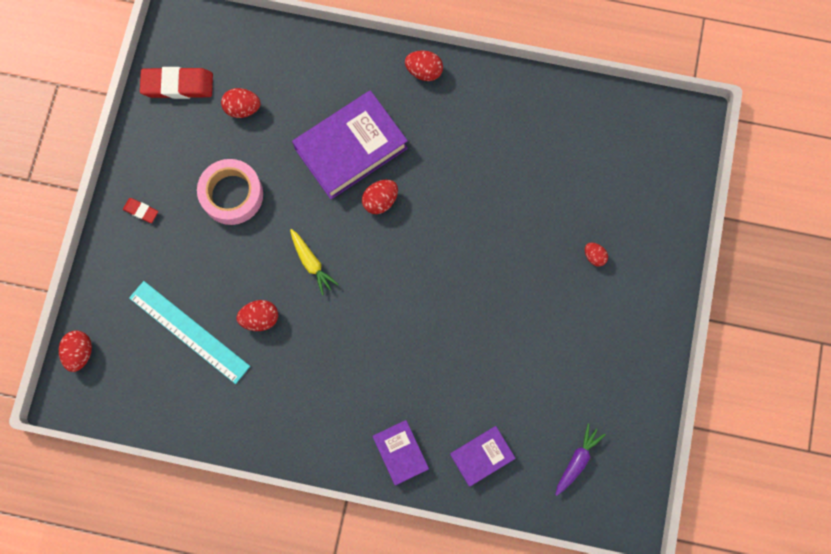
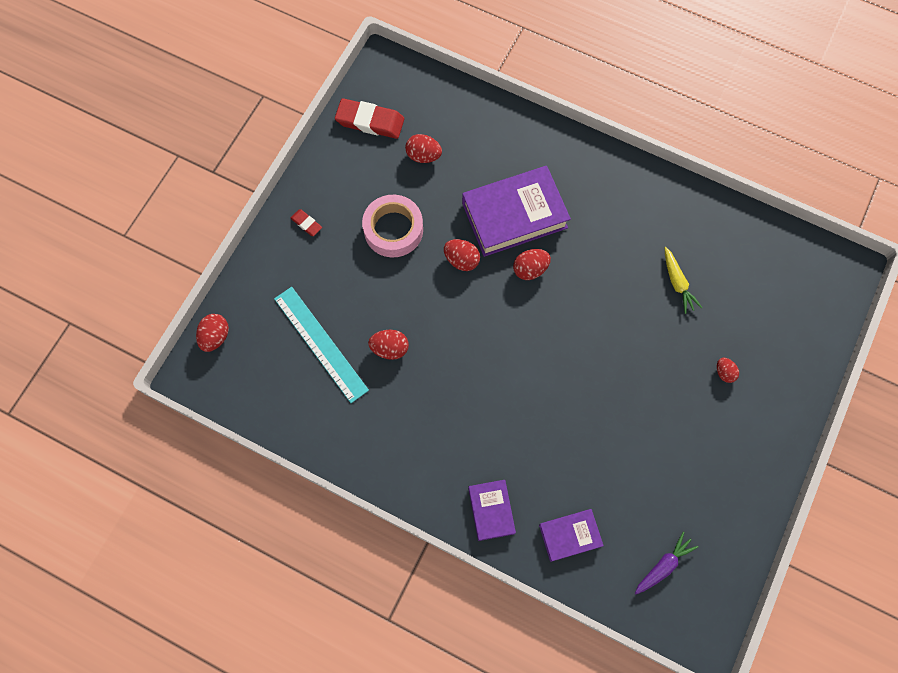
camera: 15 degrees right, 5 degrees down
yellow carrot [290,229,339,295] -> yellow carrot moved to [665,247,702,314]
red egg [405,50,443,81] -> red egg moved to [444,239,480,271]

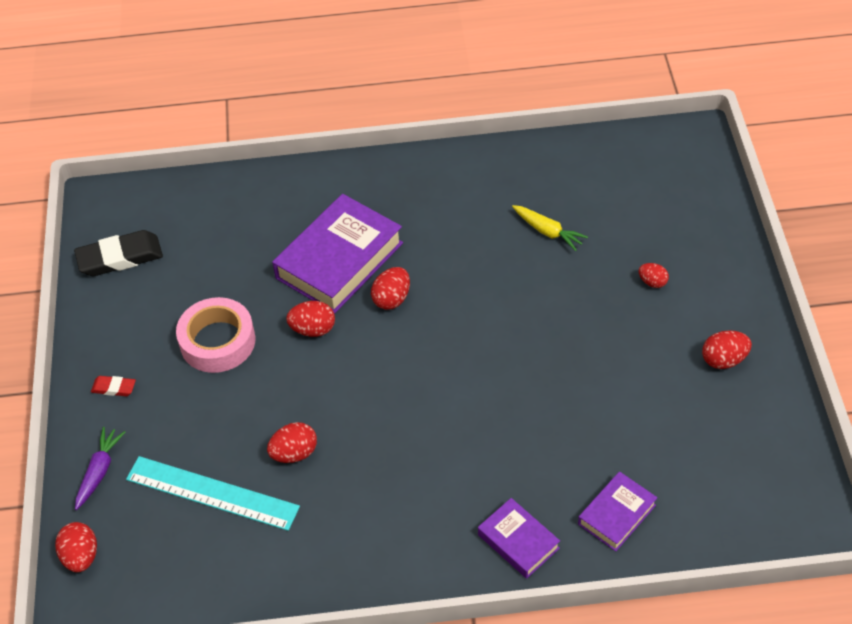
camera: 30 degrees left, 20 degrees down
red eraser [335,98,404,139] -> black eraser [74,230,163,276]
red egg [405,134,442,163] -> red egg moved to [702,330,752,369]
purple carrot [635,532,698,594] -> purple carrot moved to [75,427,125,510]

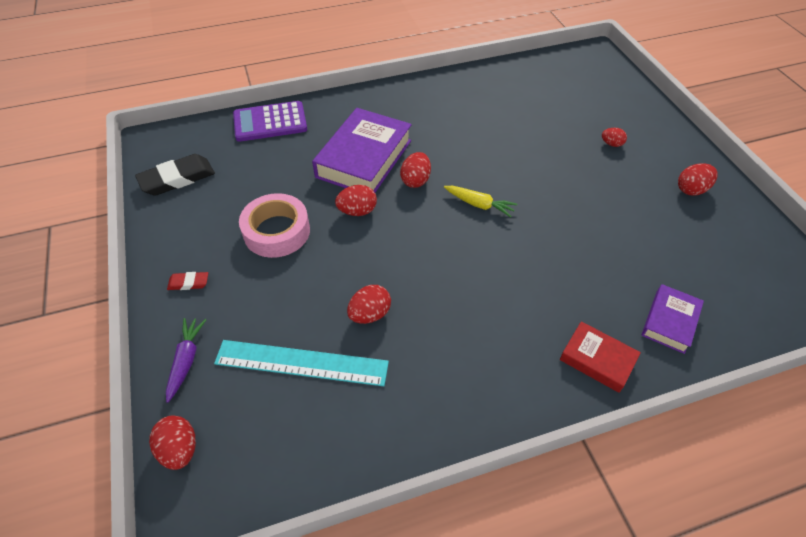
camera: 15 degrees left, 0 degrees up
purple book [478,498,560,579] -> red book [560,321,641,393]
yellow carrot [512,205,588,251] -> yellow carrot moved to [444,186,517,217]
none -> purple calculator [233,101,307,142]

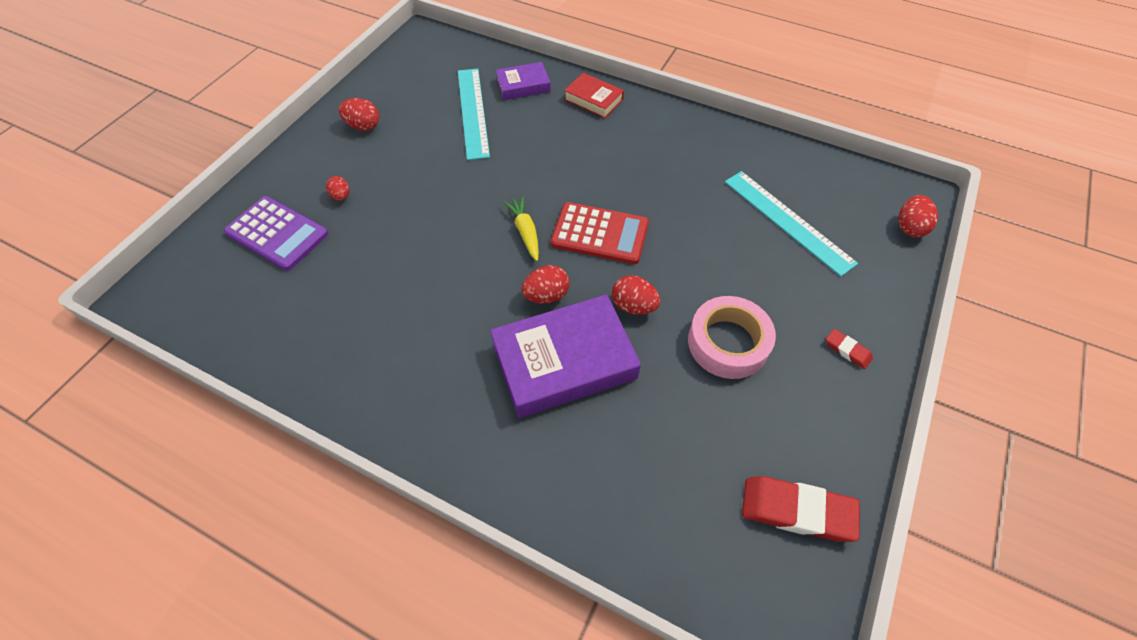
camera: 135 degrees left, 5 degrees up
black eraser [135,154,215,196] -> red eraser [742,476,860,542]
purple carrot [166,318,207,403] -> none
purple calculator [233,101,307,142] -> purple calculator moved to [224,196,329,271]
red egg [347,285,391,324] -> none
red book [560,321,641,393] -> red book turned 45 degrees counterclockwise [564,73,624,119]
none -> turquoise ruler [458,69,490,160]
none -> red calculator [551,202,649,264]

